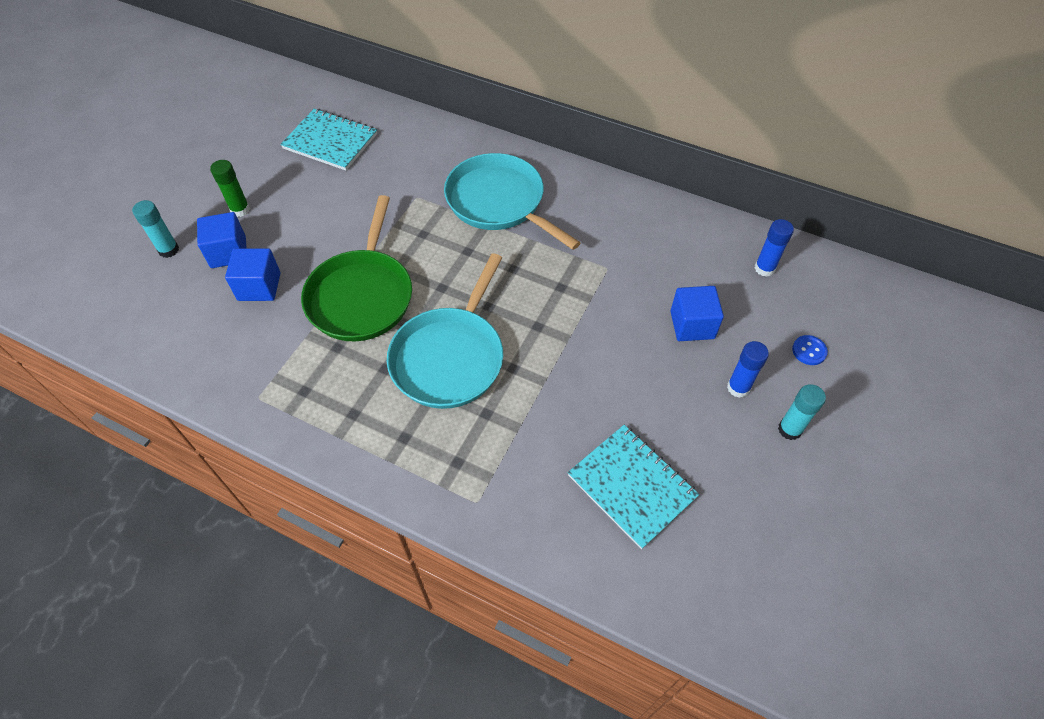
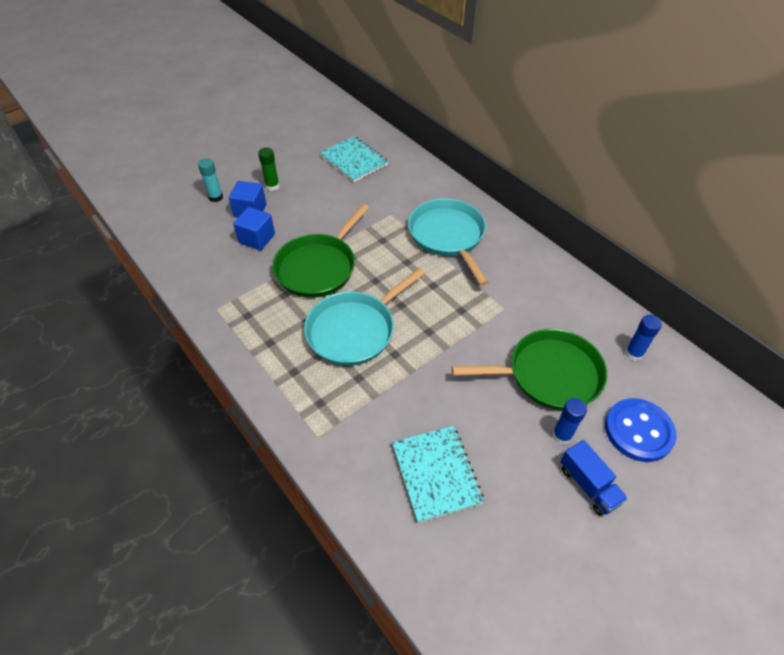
camera: 25 degrees right, 5 degrees down
blue cube [670,286,724,341] -> green pan [452,329,607,410]
turquoise glue stick [778,384,826,440] -> blue truck [560,440,628,516]
blue button [792,335,828,365] -> blue button [605,398,676,462], size x2.26

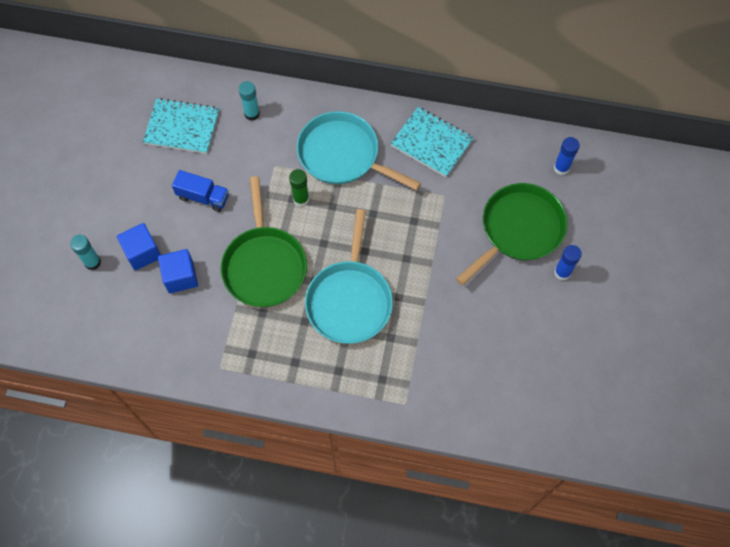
camera: 40 degrees left, 15 degrees up
green glue stick [258,147,280,191] -> green glue stick moved to [289,169,309,207]
turquoise notebook [392,426,484,523] -> turquoise notebook moved to [390,107,474,177]
blue truck [560,440,628,516] -> blue truck moved to [172,170,229,212]
blue button [605,398,676,462] -> none
none -> turquoise glue stick [239,81,260,121]

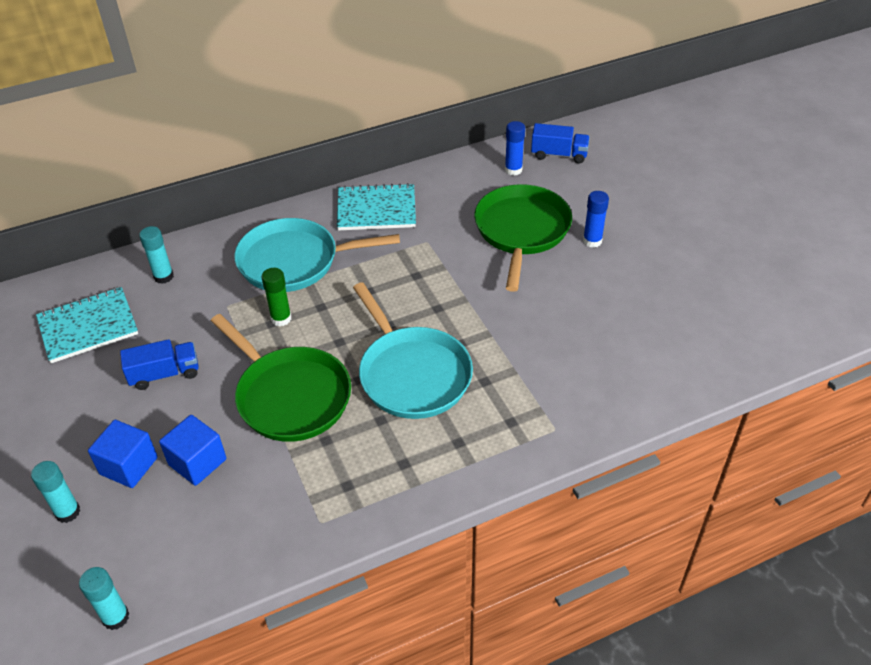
camera: 35 degrees left, 20 degrees down
none -> turquoise glue stick [79,567,130,630]
none -> blue truck [531,123,590,164]

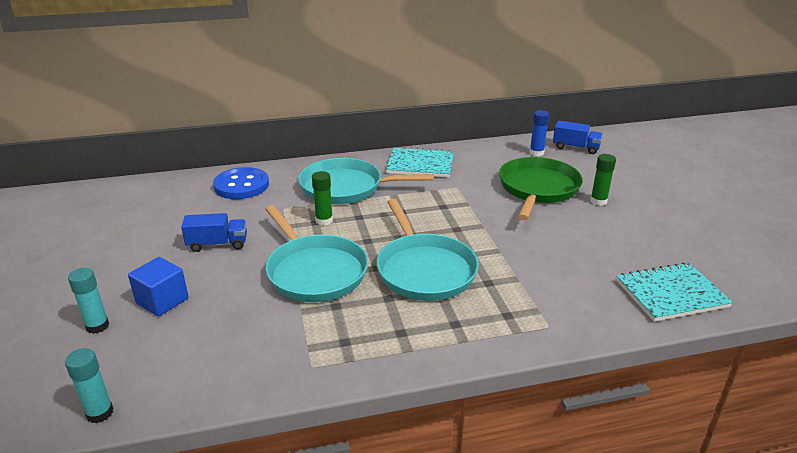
camera: 10 degrees right, 15 degrees down
turquoise notebook [36,287,138,363] -> turquoise notebook moved to [616,262,733,322]
turquoise glue stick [139,226,174,284] -> blue button [213,167,269,199]
blue cube [159,415,226,486] -> none
green pan [211,314,351,442] -> turquoise pan [265,205,369,302]
blue glue stick [583,191,609,248] -> green glue stick [590,154,616,206]

